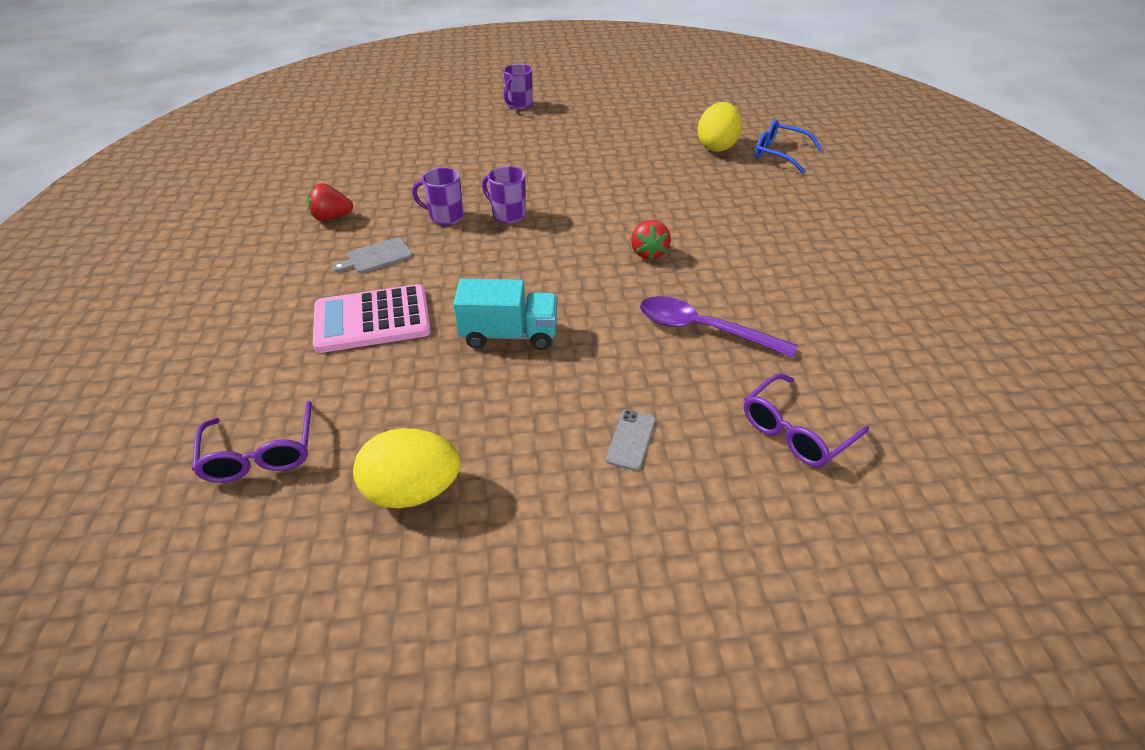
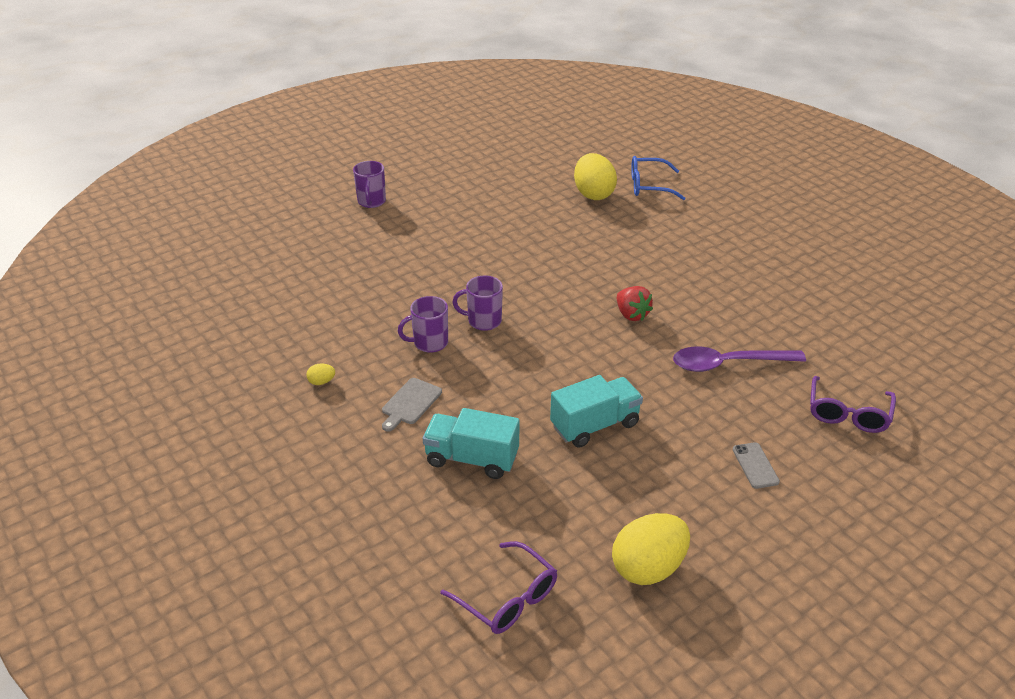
camera: 30 degrees left, 5 degrees down
red strawberry [307,183,353,221] -> yellow egg [306,364,335,385]
pink calculator [313,284,431,353] -> turquoise truck [423,408,520,479]

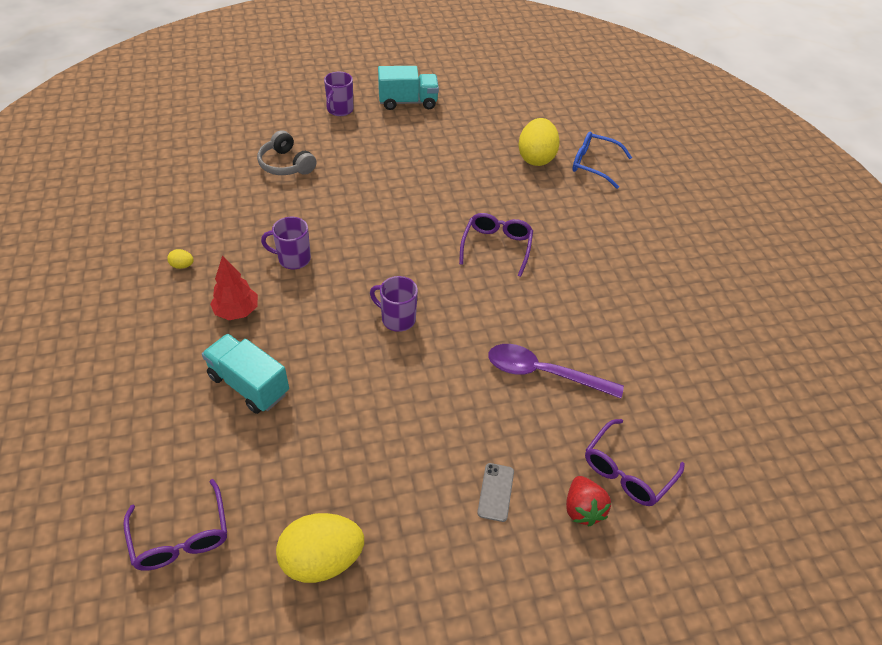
camera: 20 degrees right, 10 degrees up
grey cutting board [382,378,442,432] -> red tree [210,256,258,320]
purple mug [452,276,503,331] -> purple mug moved to [370,276,418,332]
turquoise truck [550,375,643,448] -> turquoise truck moved to [378,66,439,110]
red strawberry [617,286,653,321] -> red strawberry moved to [566,476,611,526]
none -> grey headphones [257,130,316,175]
none -> purple glasses [459,213,533,277]

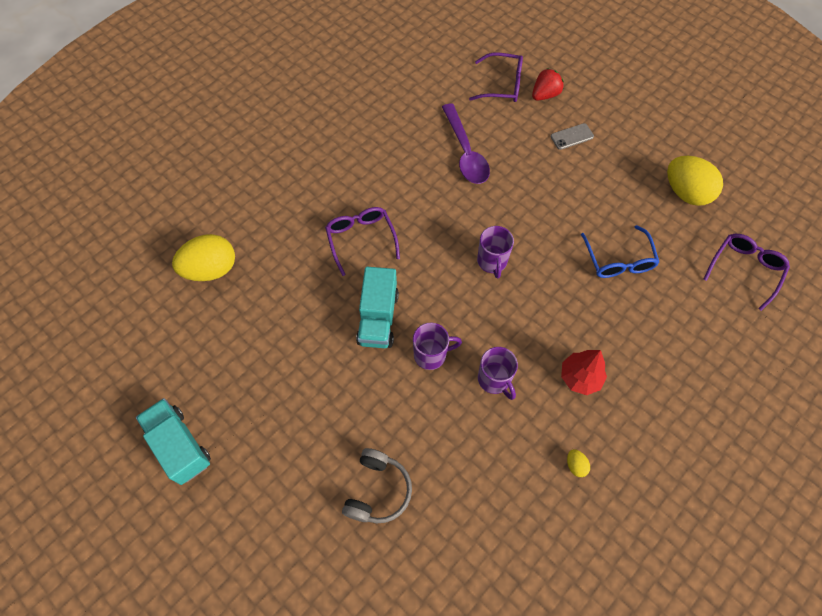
camera: 120 degrees left, 15 degrees up
turquoise truck [202,334,289,414] -> turquoise truck moved to [356,267,399,348]
purple mug [324,72,353,116] -> purple mug moved to [413,323,462,370]
purple glasses [459,213,533,277] -> purple glasses turned 90 degrees clockwise [325,207,400,276]
blue glasses [572,131,632,189] -> blue glasses moved to [581,225,659,278]

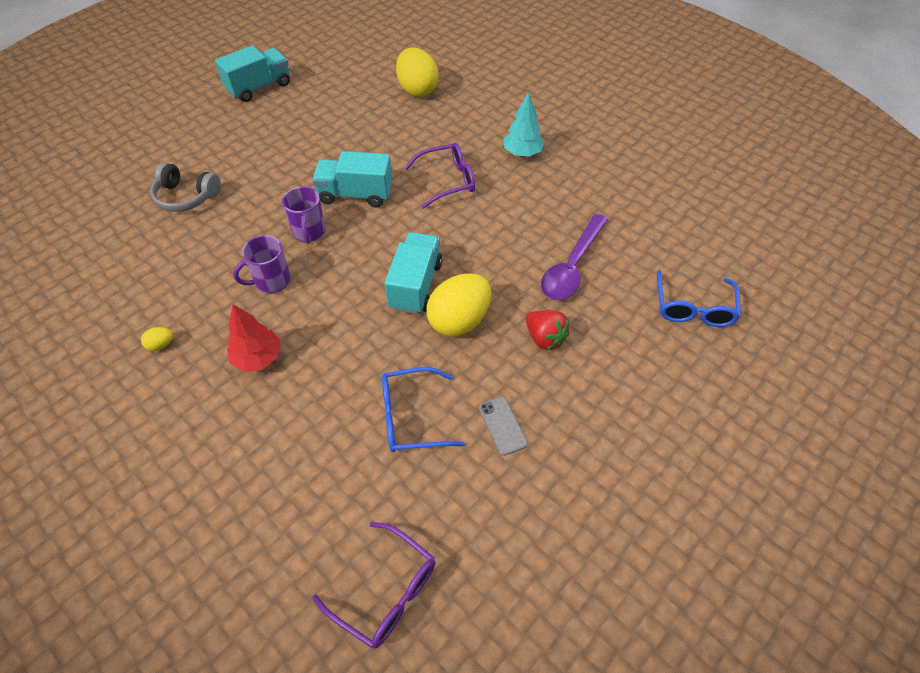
camera: 90 degrees right, 10 degrees down
purple spoon [442,103,490,184] -> purple spoon turned 45 degrees counterclockwise [541,214,608,300]
purple glasses [469,53,523,102] -> blue glasses [657,270,741,327]
purple mug [477,226,514,279] -> turquoise truck [385,232,442,314]
red strawberry [532,68,564,100] -> red strawberry moved to [526,310,570,350]
grey phone [551,123,594,150] -> grey phone moved to [479,397,528,456]
yellow egg [667,156,723,206] -> yellow egg moved to [426,273,491,336]
none -> turquoise tree [503,92,544,157]

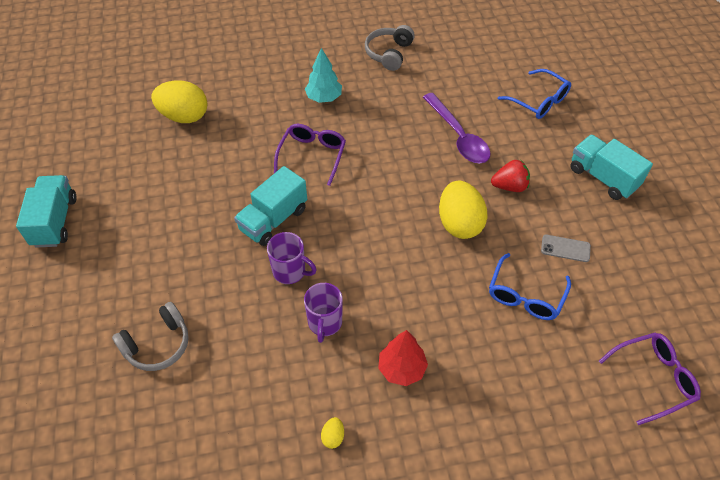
camera: 55 degrees left, 0 degrees up
turquoise truck [385,232,442,314] -> turquoise truck moved to [570,135,653,200]
none -> grey headphones [365,25,415,71]

